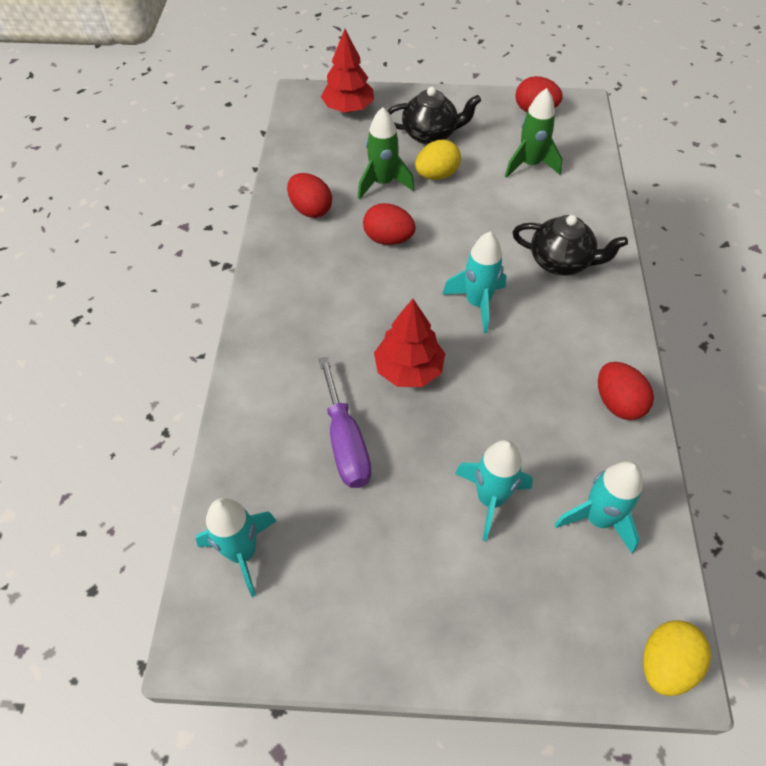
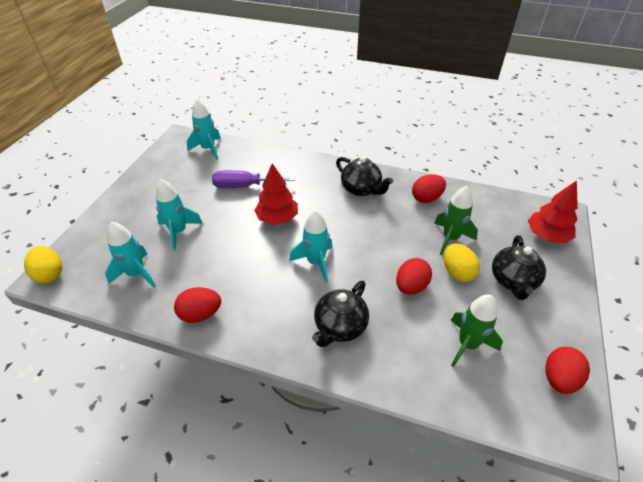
camera: 105 degrees right, 10 degrees down
red egg [363,203,416,245] -> red egg moved to [396,258,432,295]
none -> black teapot [336,156,393,196]

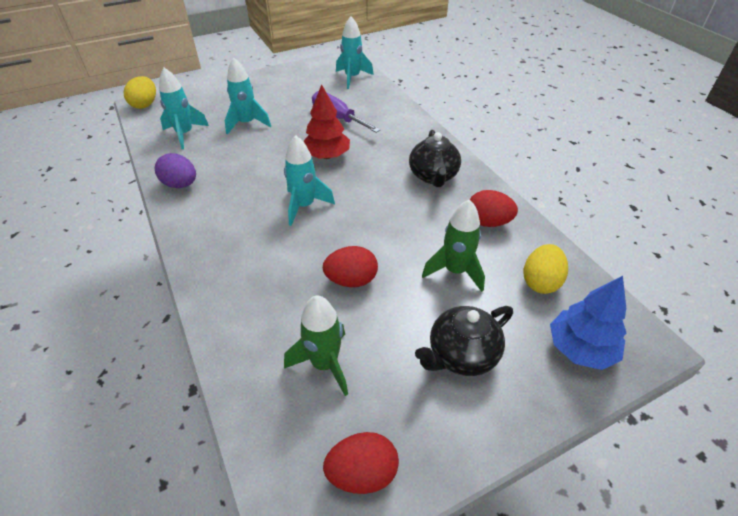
camera: 45 degrees right, 0 degrees up
red egg [174,287,221,323] -> purple egg [155,153,196,188]
black teapot [312,281,369,347] -> none
yellow egg [444,243,480,282] -> yellow egg moved to [523,244,568,294]
red tree [528,180,578,244] -> blue tree [550,276,626,370]

